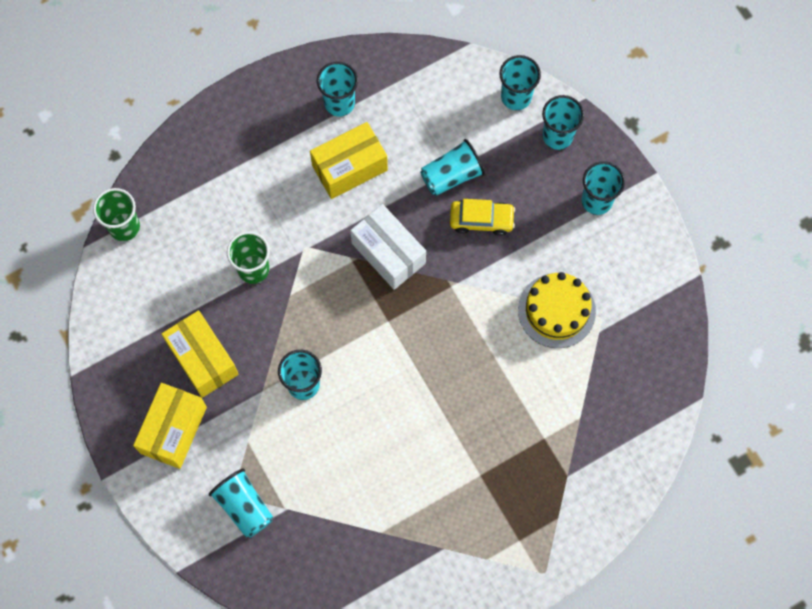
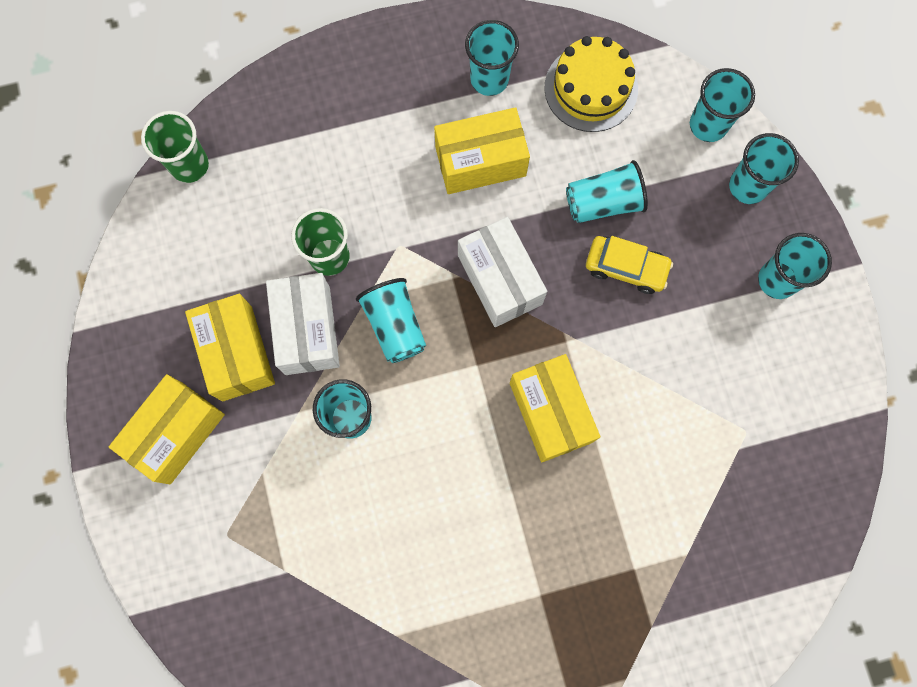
camera: 15 degrees right, 5 degrees up
turquoise cup [209,468,273,538] -> turquoise cup moved to [356,278,426,363]
yellow cake [518,272,596,348] -> yellow cake moved to [544,36,638,132]
none -> white box [266,273,340,375]
none -> yellow box [510,354,600,462]

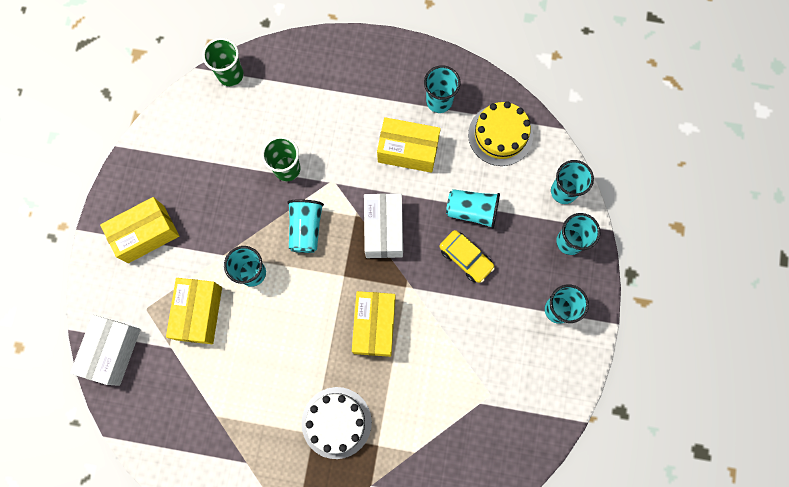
camera: 25 degrees right, 0 degrees up
yellow box [185,294,275,402] -> yellow box moved to [166,278,222,344]
white box [266,273,340,375] -> white box moved to [70,315,141,386]
none -> white cake [301,387,372,459]

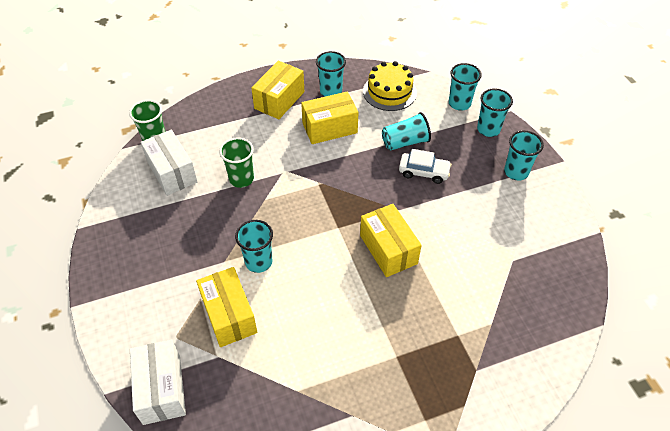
camera: 30 degrees left, 25 degrees down
yellow box [100,197,179,263] -> yellow box moved to [251,61,304,119]
turquoise cup [287,199,324,253] -> none
white cake [301,387,372,459] -> none
white box [364,193,403,258] -> white box moved to [140,130,197,196]
yellow car [440,230,495,283] -> white car [399,149,452,184]

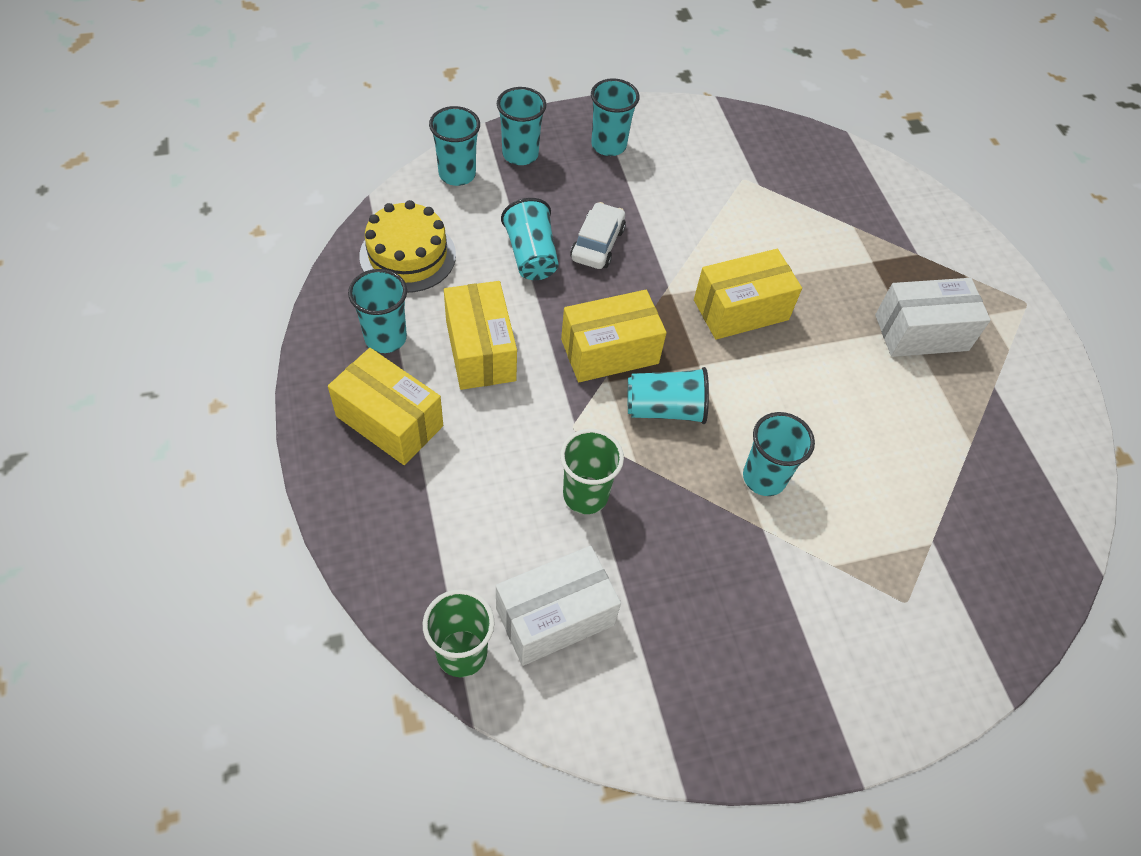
camera: 90 degrees left, 5 degrees up
white box [130,340,186,425] -> white box moved to [875,278,991,357]
yellow box [196,267,257,347] -> yellow box moved to [561,290,667,382]
none -> turquoise cup [628,367,709,424]

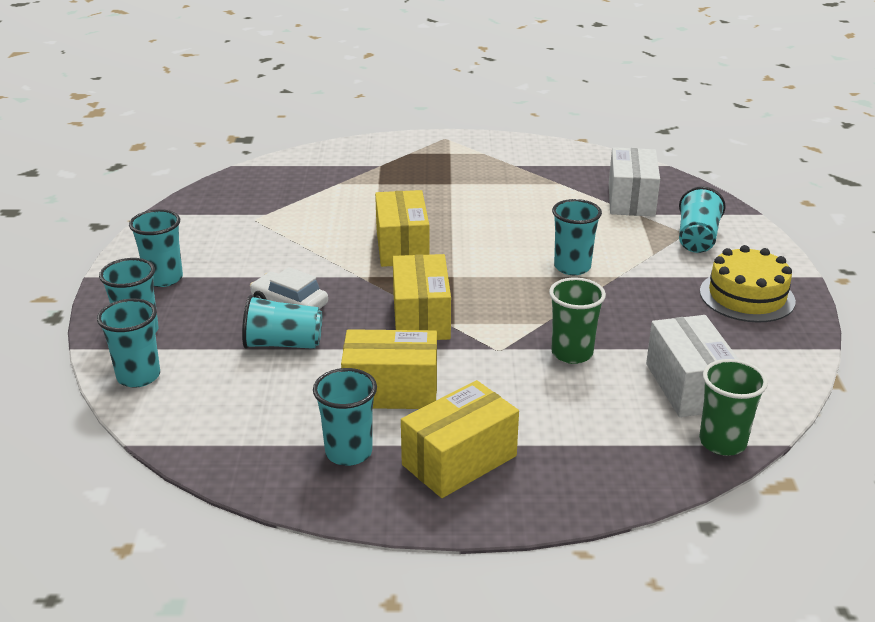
camera: 70 degrees left, 25 degrees down
yellow cake [359,200,456,293] -> yellow cake moved to [700,245,796,323]
turquoise cup [628,367,709,424] -> turquoise cup moved to [679,187,726,253]
white box [875,278,991,357] -> white box moved to [609,147,660,217]

